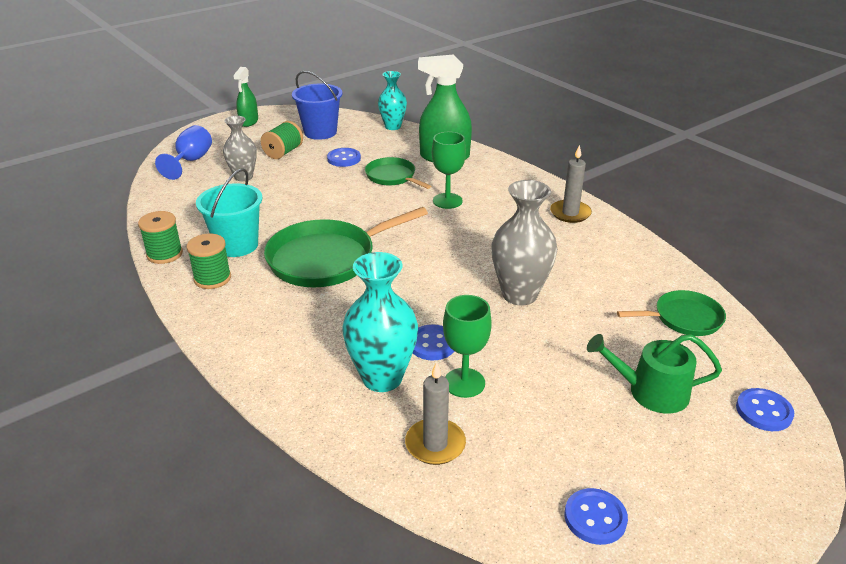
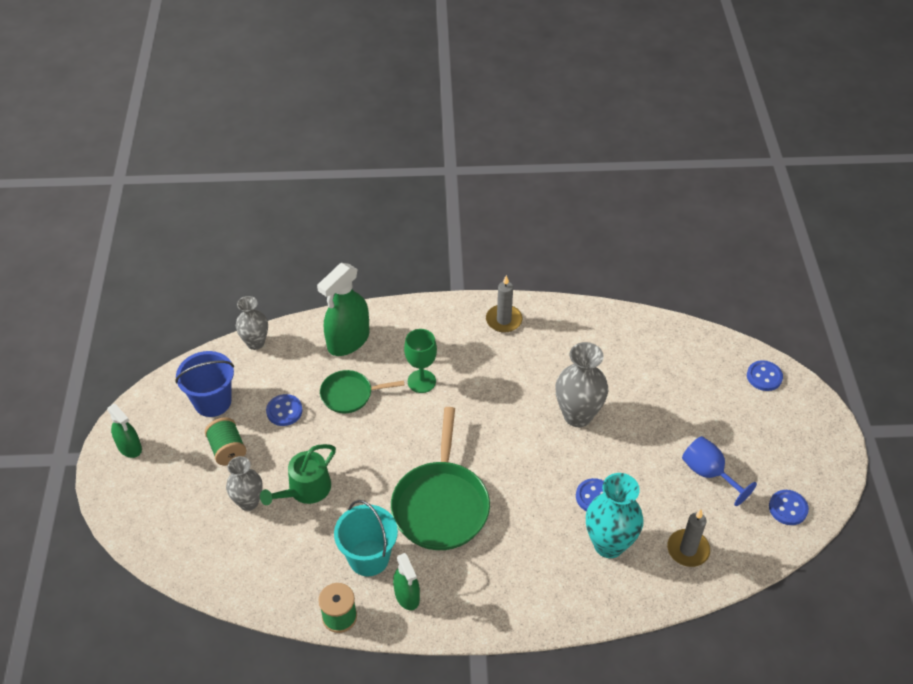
camera: 55 degrees left, 15 degrees up
blue goblet [155,125,212,180] -> blue goblet moved to [682,436,757,506]
green spool [187,234,231,289] -> green spray bottle [393,553,420,610]
turquoise vase [378,71,407,130] -> grey vase [236,296,268,350]
green goblet [443,295,492,398] -> none
green watering can [587,334,722,414] -> green watering can moved to [260,444,336,505]
green pan [617,290,726,336] -> none

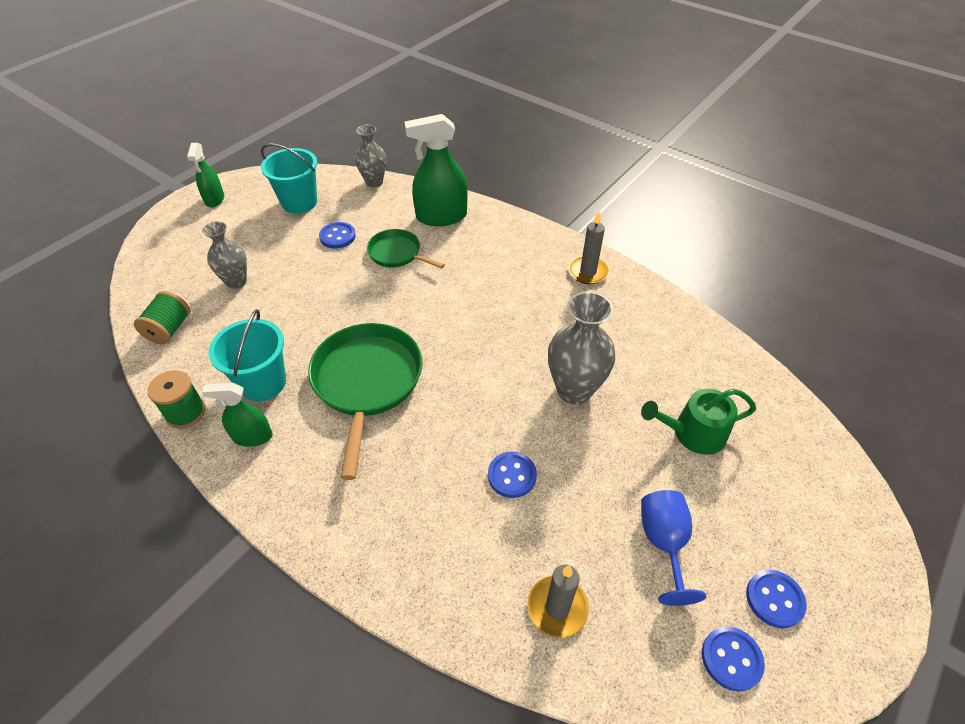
camera: 40 degrees right, 0 degrees up
blue bucket [175,351,234,417] -> turquoise bucket [261,143,317,214]
green spool [205,417,246,465] -> green spool moved to [134,291,190,344]
green watering can [260,444,336,505] -> green watering can moved to [641,389,756,455]
green pan [391,407,490,550] -> green pan turned 135 degrees clockwise [308,323,423,480]
green spray bottle [393,553,420,610] -> green spray bottle turned 75 degrees clockwise [202,383,272,447]
green goblet [404,329,437,393] -> none
turquoise vase [586,473,644,558] -> none
blue button [747,360,783,391] -> blue button moved to [746,570,807,628]

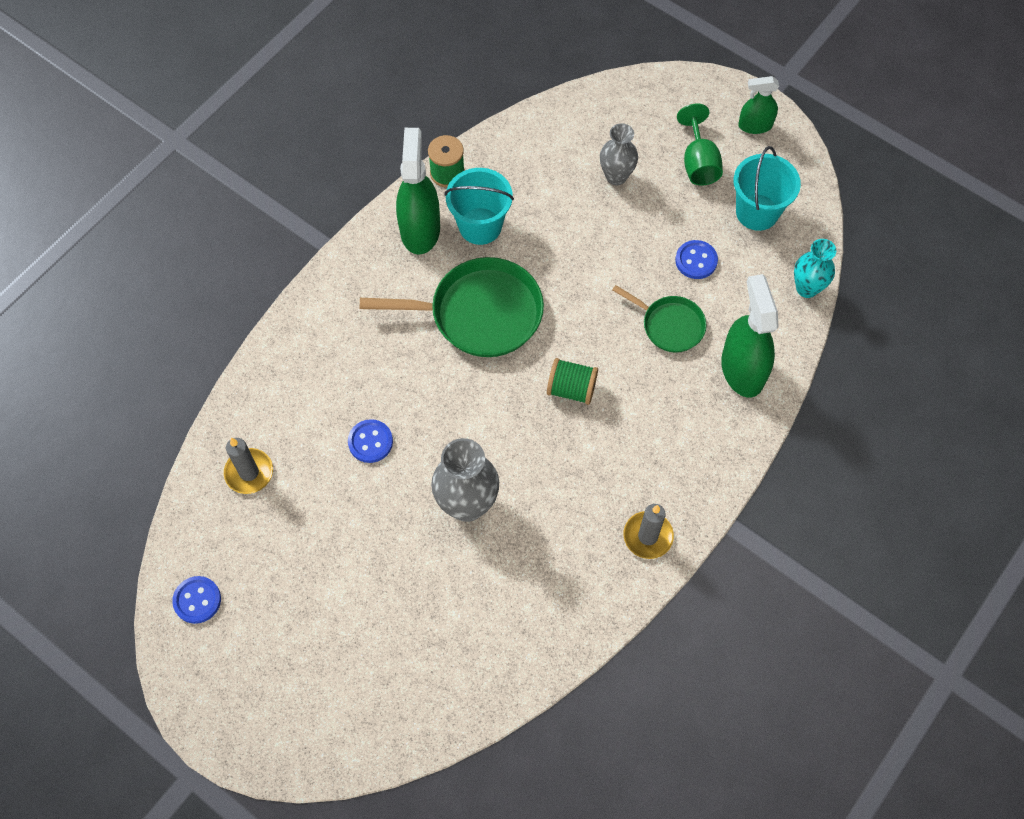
camera: 90 degrees right, 15 degrees up
green spool [134,291,190,344] -> green spool moved to [547,358,598,405]
green spray bottle [202,383,272,447] -> green spray bottle [396,128,440,254], size x1.71
grey vase [355,125,386,187] -> turquoise vase [794,239,837,298]
green pan [367,229,445,269] -> green pan turned 90 degrees clockwise [613,285,706,352]
green watering can [641,389,756,455] -> none
blue goblet [641,490,706,606] -> none
blue button [746,570,807,628] -> none
none -> green goblet [677,103,723,185]

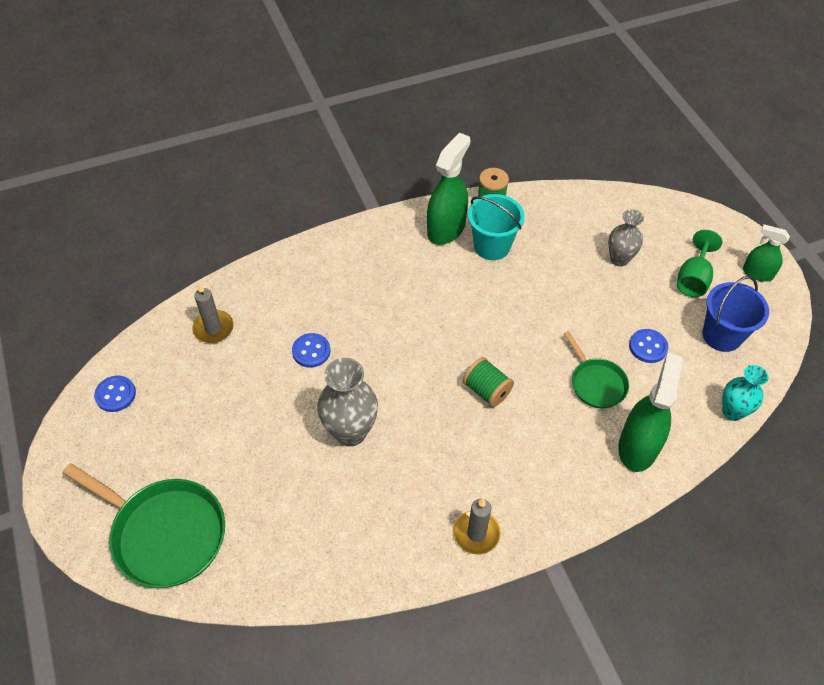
camera: 30 degrees right, 10 degrees down
green pan [360,257,544,357] -> green pan moved to [63,463,225,588]
turquoise bucket [733,146,801,231] -> blue bucket [703,276,769,352]

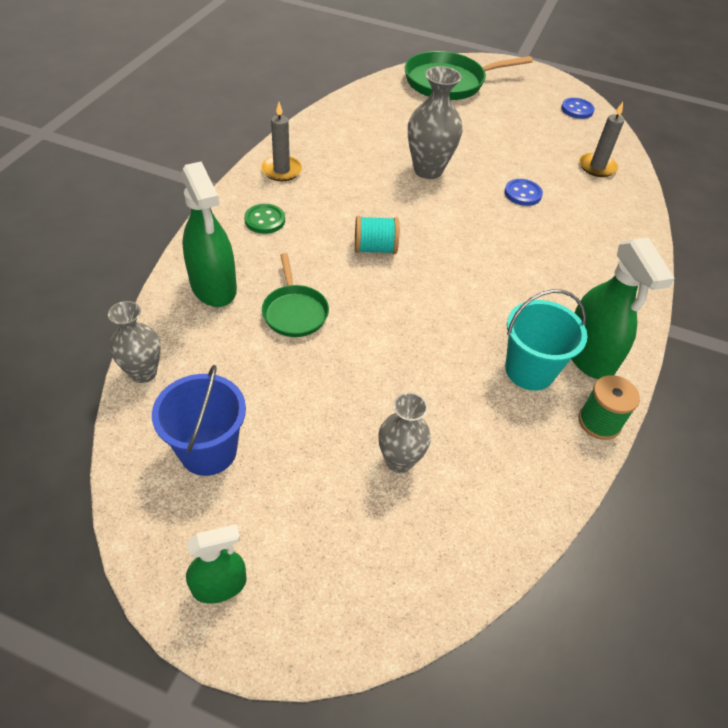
camera: 130 degrees right, 5 degrees down
green spool [463,357,514,407] -> turquoise spool [355,216,399,254]
green pan [564,331,629,408] -> green pan turned 120 degrees counterclockwise [262,253,329,337]
blue button [629,329,668,363] -> none
green goblet [677,230,722,297] -> none
turquoise vase [722,365,769,421] -> grey vase [108,301,161,383]
none -> green button [244,204,285,234]

